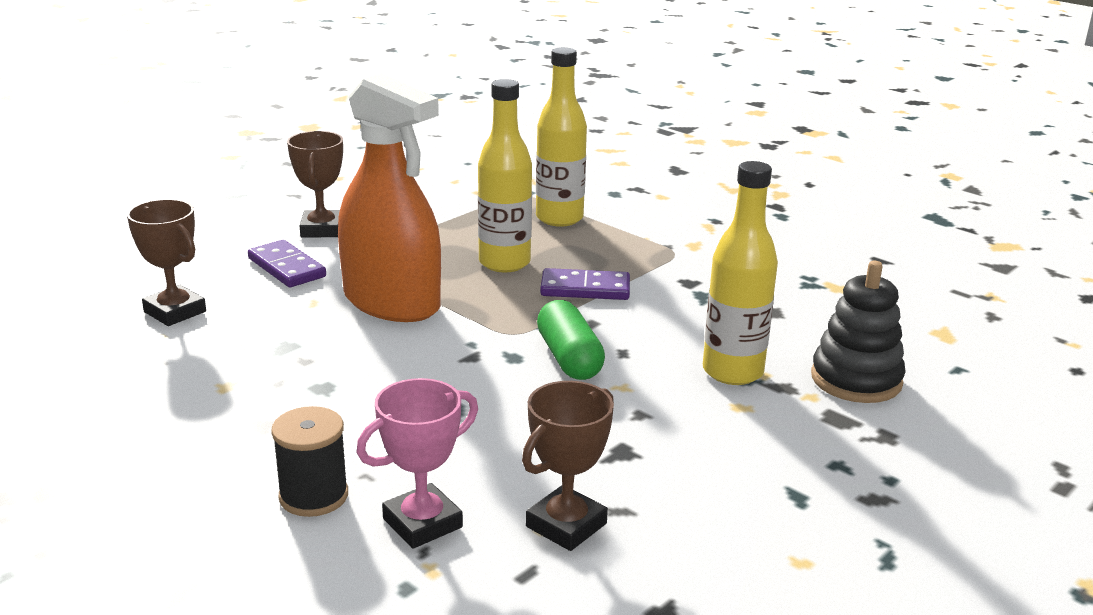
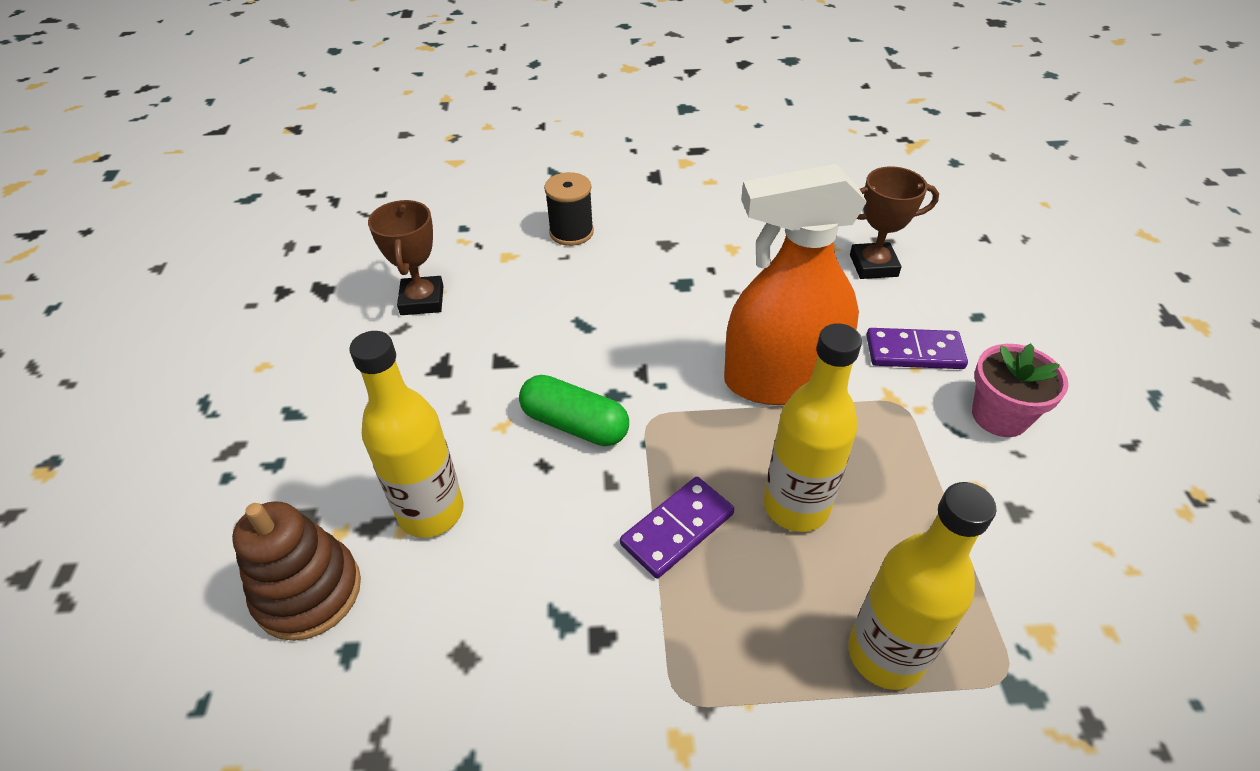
camera: 135 degrees right, 20 degrees up
brown trophy [287,131,343,238] -> pink flower pot [972,343,1068,437]
pink trophy [356,378,478,549] -> none
black stacking toy [811,261,906,403] -> brown stacking toy [232,501,361,641]

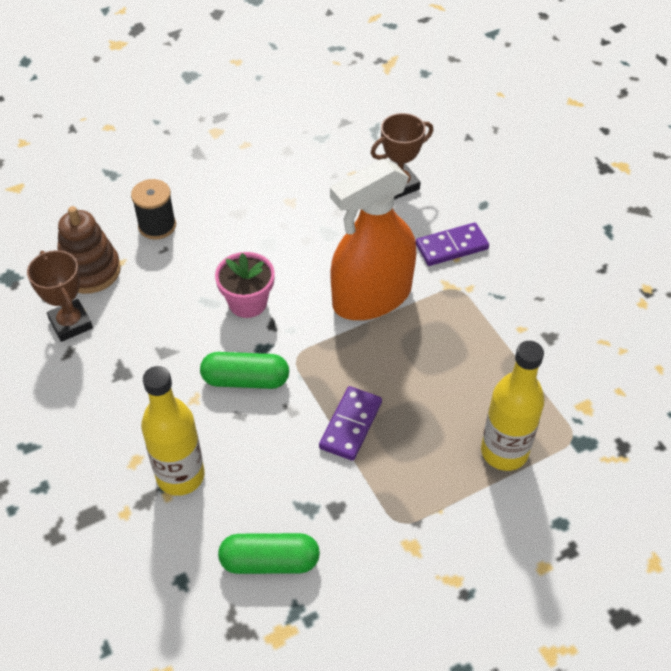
camera: 25 degrees left, 5 degrees up
brown stacking toy [232,501,361,641] -> brown stacking toy moved to [57,206,121,294]
yellow bottle [764,323,862,532] -> none
pink flower pot [972,343,1068,437] -> pink flower pot moved to [215,252,275,318]
none -> green capsule [218,533,320,574]

